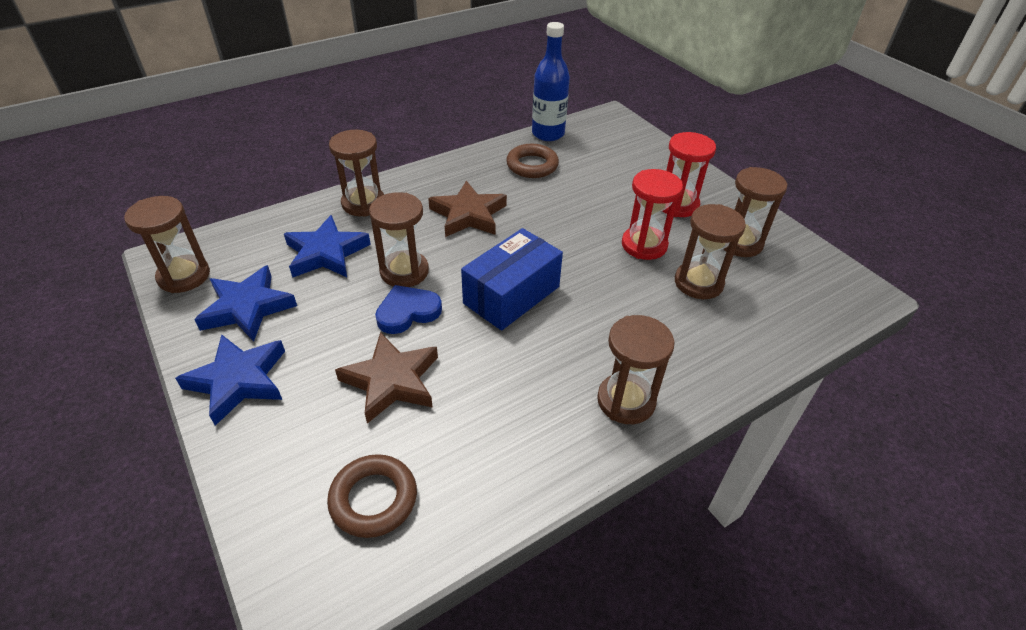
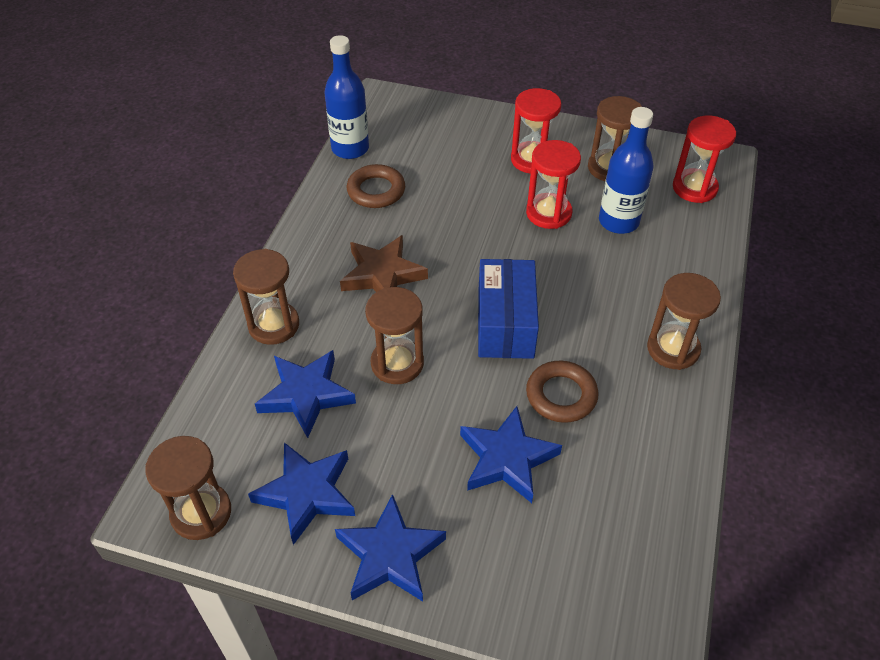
camera: 40 degrees left, 5 degrees up
brown ring [327,454,417,538] -> brown ring moved to [526,361,598,423]
brown star [335,332,438,424] -> blue star [460,406,562,503]
blue heart [375,285,442,334] -> none
brown hourglass [675,204,746,299] -> blue bottle [599,107,654,234]
none -> red hourglass [673,116,736,203]

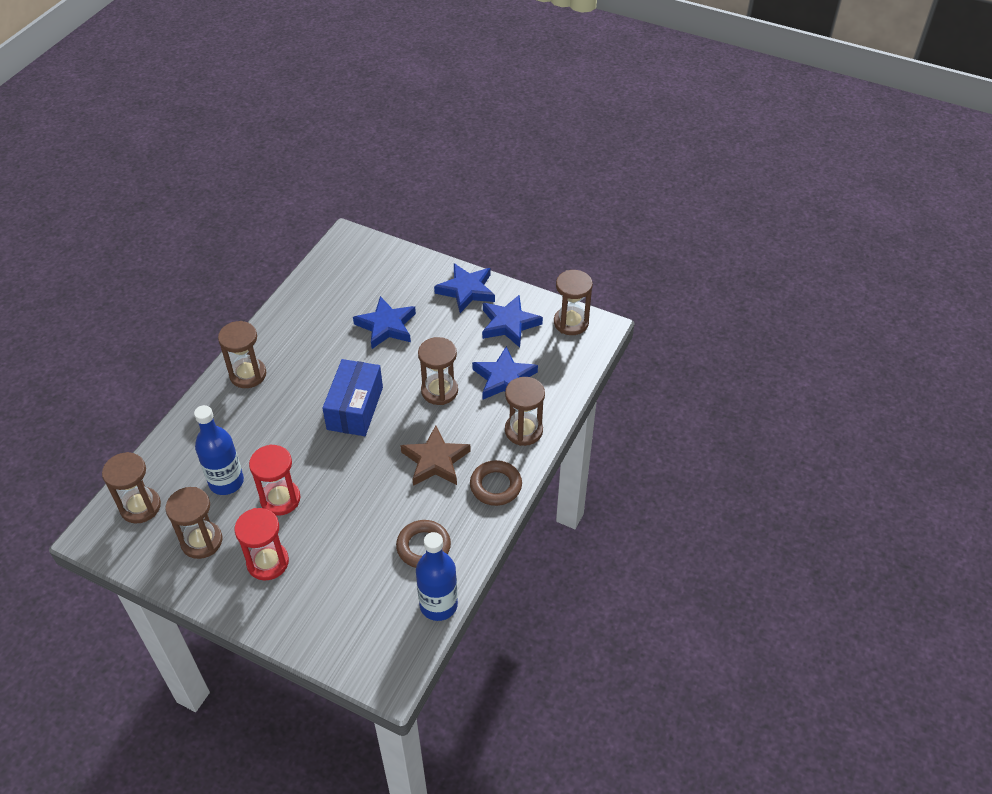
camera: 170 degrees left, 0 degrees up
brown ring [526,361,598,423] -> brown ring moved to [470,460,522,506]
red hourglass [673,116,736,203] -> brown hourglass [102,452,161,524]

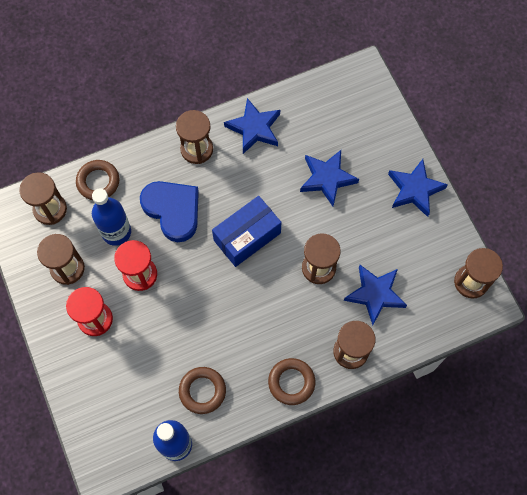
camera: 40 degrees right, 20 degrees up
brown star [400,425,471,486] -> none
blue star [482,295,543,348] -> blue star moved to [224,98,280,154]
none -> brown ring [76,160,120,200]
none -> blue heart [140,181,199,242]

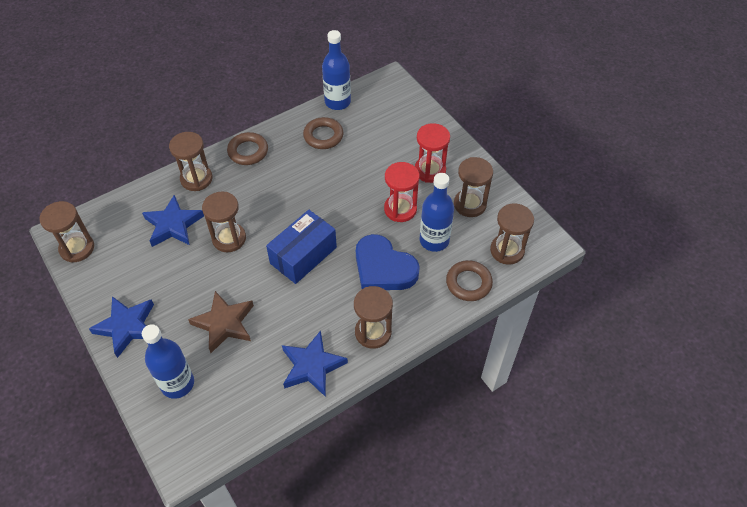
camera: 170 degrees right, 15 degrees down
blue star [300,150,359,206] -> brown star [188,291,254,353]
none -> blue bottle [142,324,194,399]

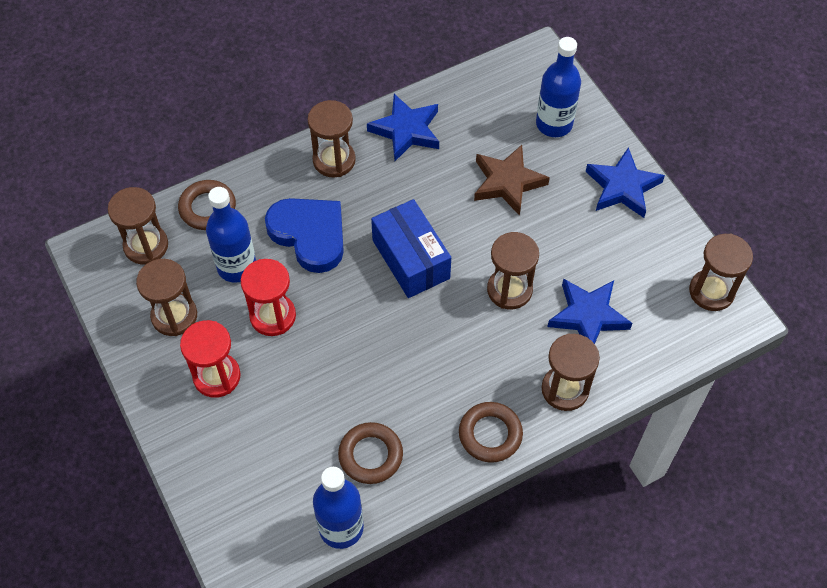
camera: 175 degrees left, 5 degrees up
blue box [266,210,337,284] -> blue box turned 75 degrees counterclockwise [371,199,451,298]

